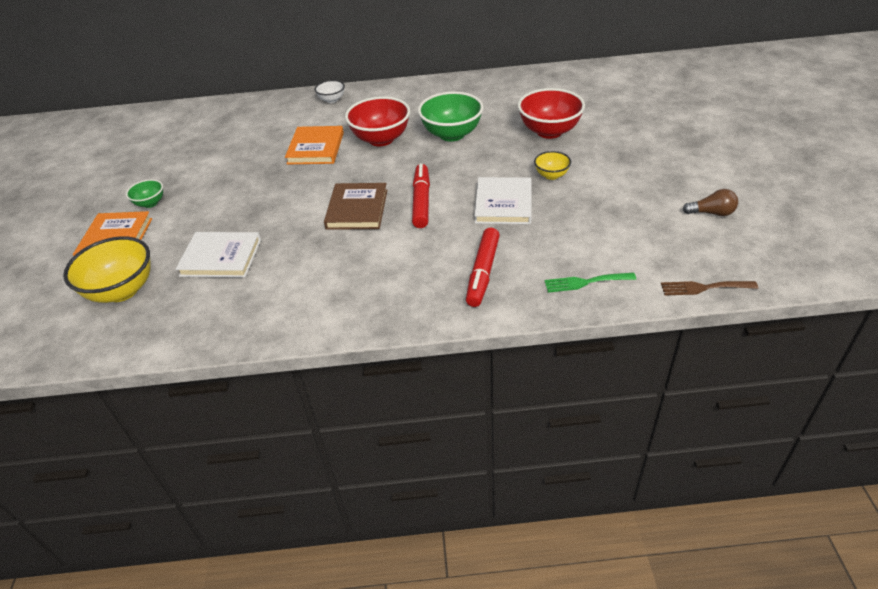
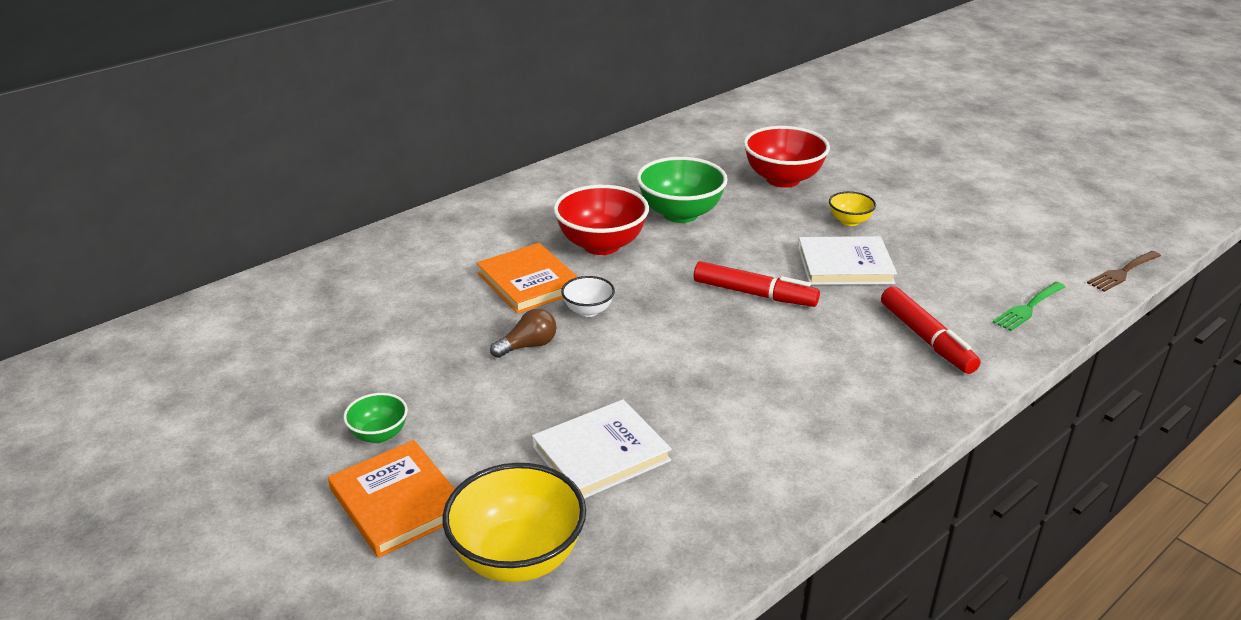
camera: 40 degrees left, 10 degrees down
white bowl [315,80,345,103] -> white bowl moved to [561,276,615,317]
brown book [324,183,387,230] -> none
red marker [412,163,430,228] -> red marker turned 150 degrees clockwise [694,261,820,307]
white book [475,177,532,224] -> white book turned 60 degrees counterclockwise [798,236,897,285]
brown light bulb [683,189,738,216] -> brown light bulb moved to [490,309,557,358]

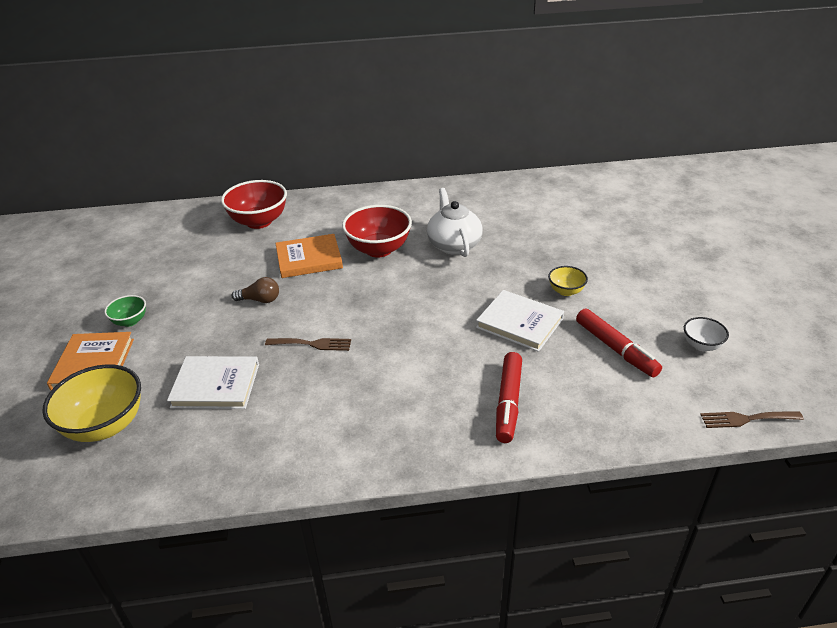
camera: 35 degrees right, 5 degrees up
orange book [477,243,578,314] -> orange book turned 75 degrees clockwise [275,234,343,278]
white bowl [561,276,615,317] -> white bowl moved to [684,317,729,351]
green bowl [637,157,728,223] -> white teapot [427,188,483,257]
red marker [694,261,820,307] -> red marker moved to [576,308,662,377]
red bowl [744,126,830,188] -> red bowl moved to [221,180,287,229]
green fork [993,282,1065,331] -> none
none -> brown fork [265,338,351,351]

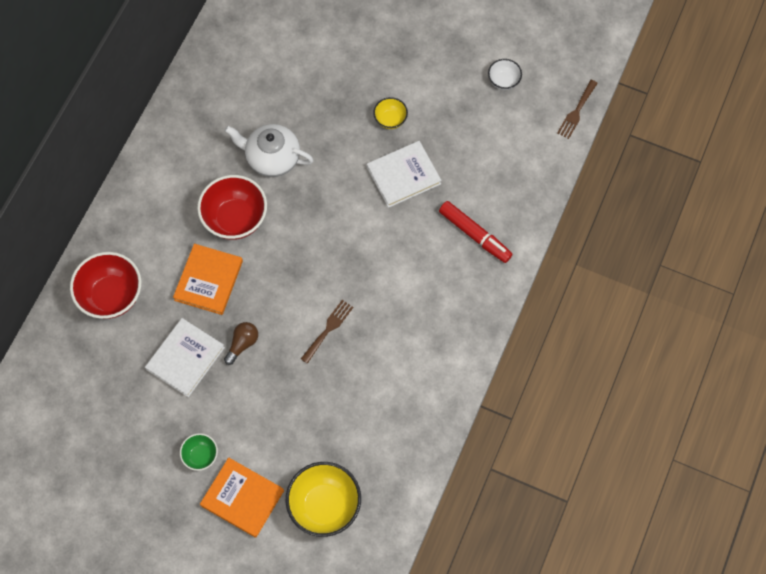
camera: 60 degrees left, 30 degrees up
white book [167,356,259,409] -> white book moved to [145,318,225,397]
red marker [576,308,662,377] -> none

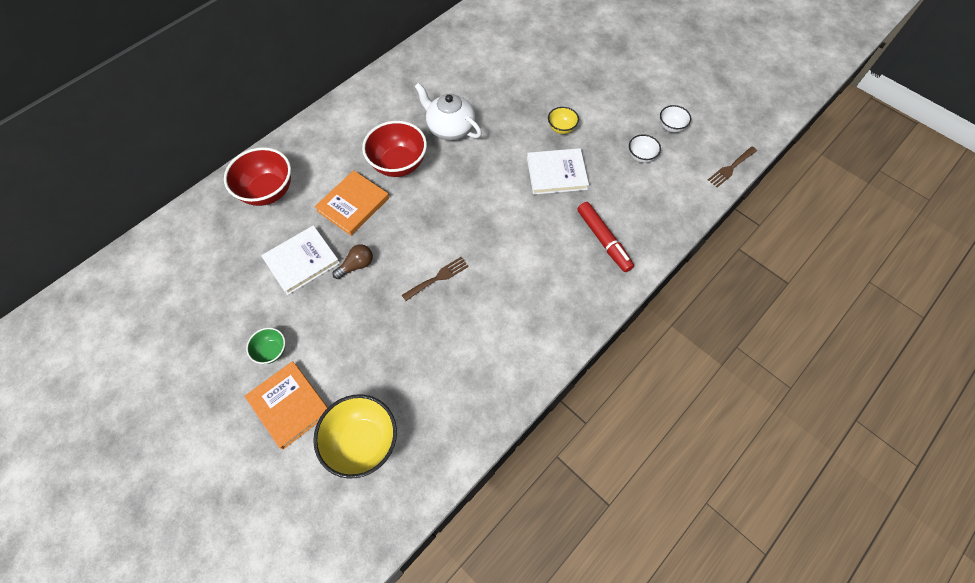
camera: 20 degrees right, 5 degrees down
none -> white bowl [629,134,661,163]

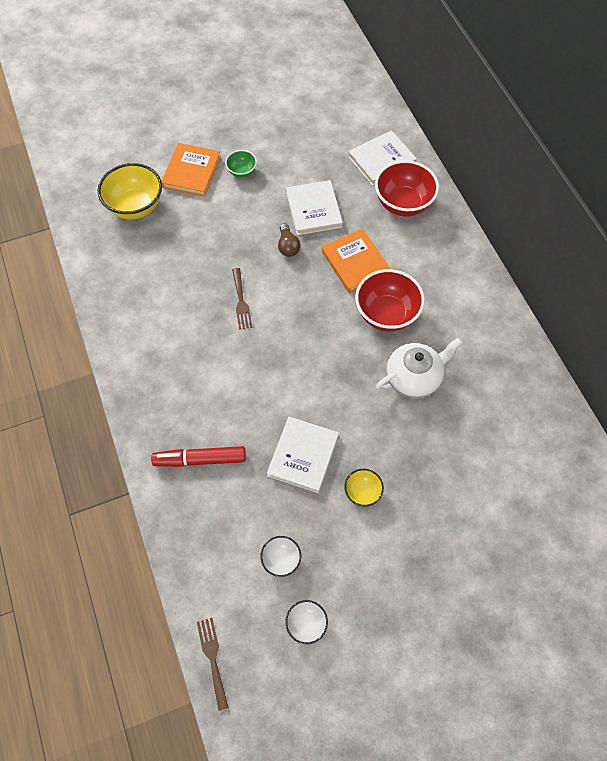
camera: 115 degrees right, 0 degrees up
orange book [245,361,328,449] -> orange book turned 60 degrees counterclockwise [161,143,221,197]
none -> white book [348,130,417,186]

